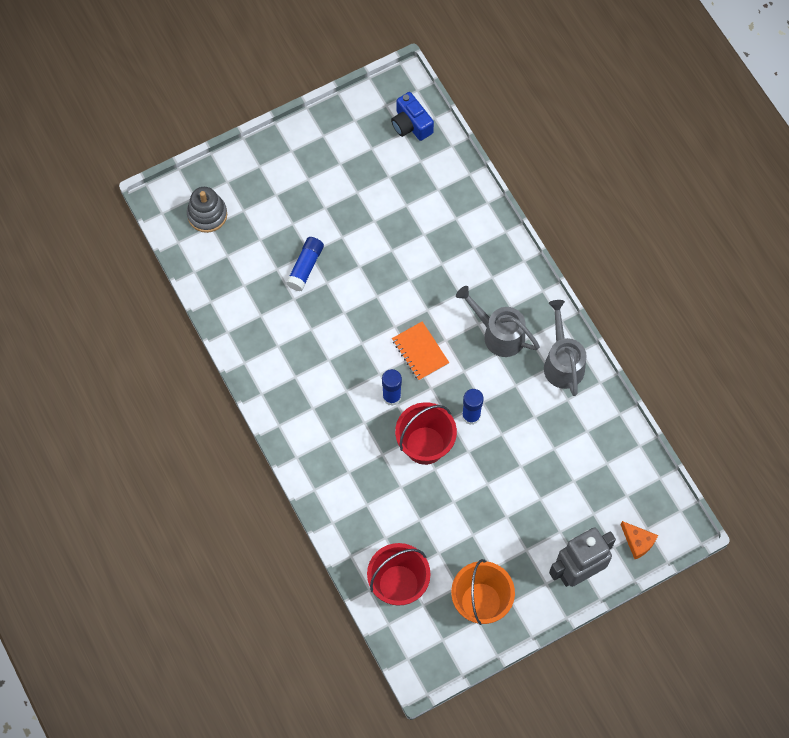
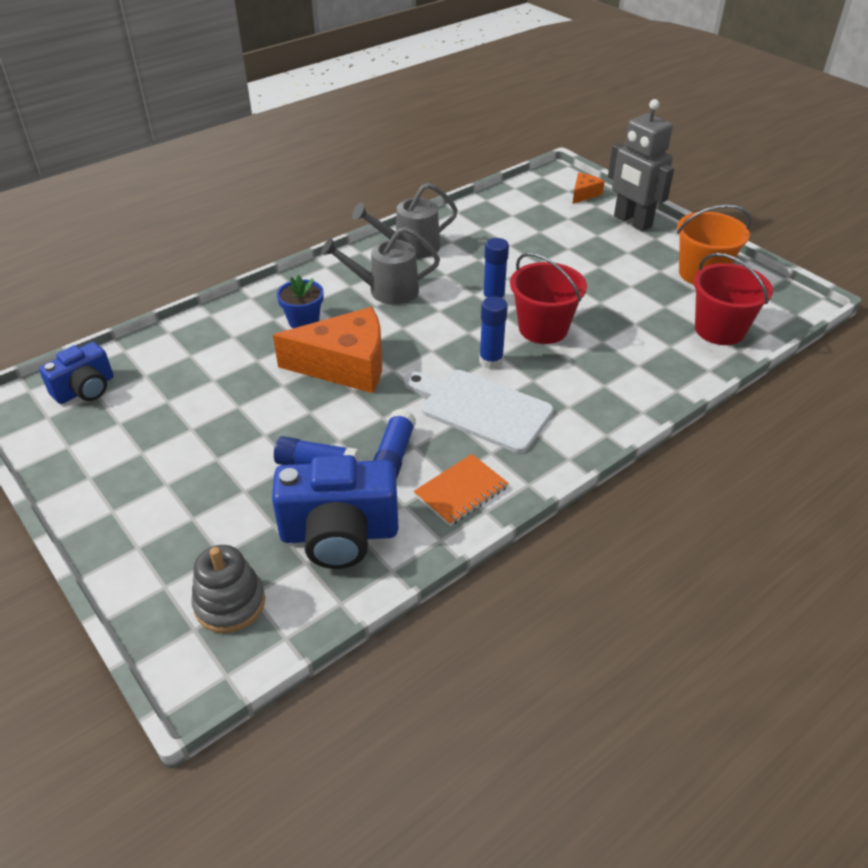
camera: 100 degrees left, 25 degrees down
orange notebook [392,321,449,380] -> orange notebook moved to [414,454,509,526]
grey watering can [456,286,540,357] -> grey watering can turned 60 degrees clockwise [321,227,440,305]
none -> blue camera [272,455,399,569]
none -> orange cheese [273,307,382,393]
none -> blue flower pot [277,275,324,328]
none -> blue glue stick [373,409,416,479]
none -> white cutting board [404,370,554,453]

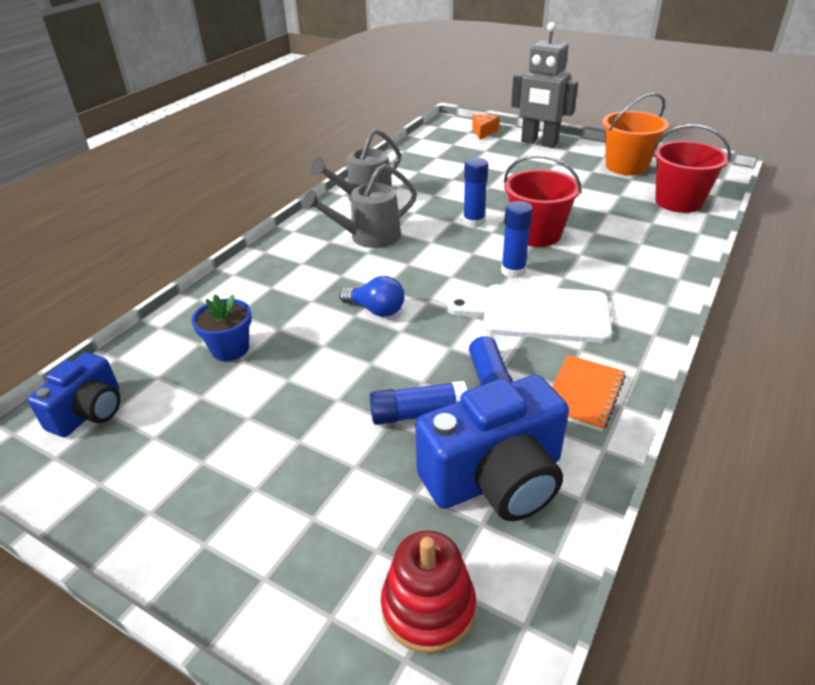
camera: 20 degrees left, 5 degrees down
grey stacking toy [191,545,265,633] -> red stacking toy [381,530,476,654]
orange cheese [273,307,382,393] -> blue light bulb [339,276,405,317]
blue flower pot [277,275,324,328] -> blue flower pot moved to [192,295,252,361]

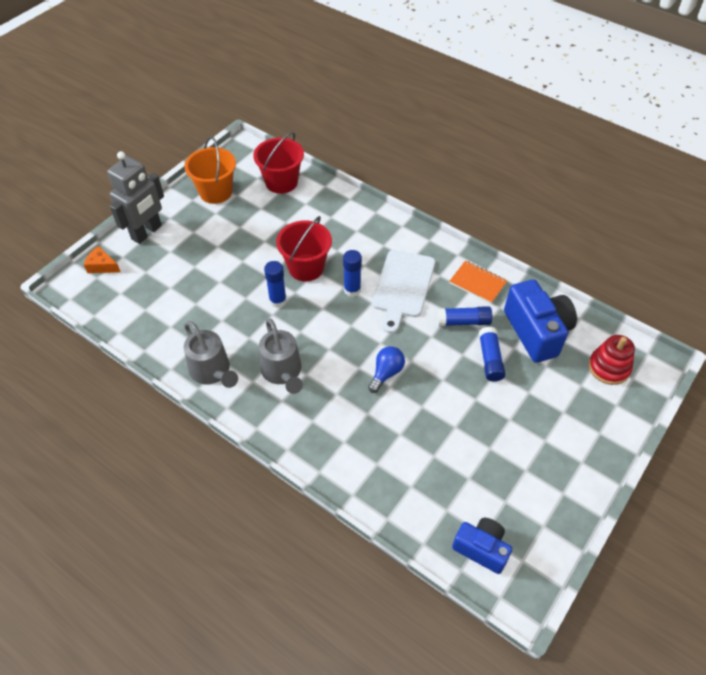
camera: 85 degrees left, 15 degrees up
blue flower pot [192,295,252,361] -> none

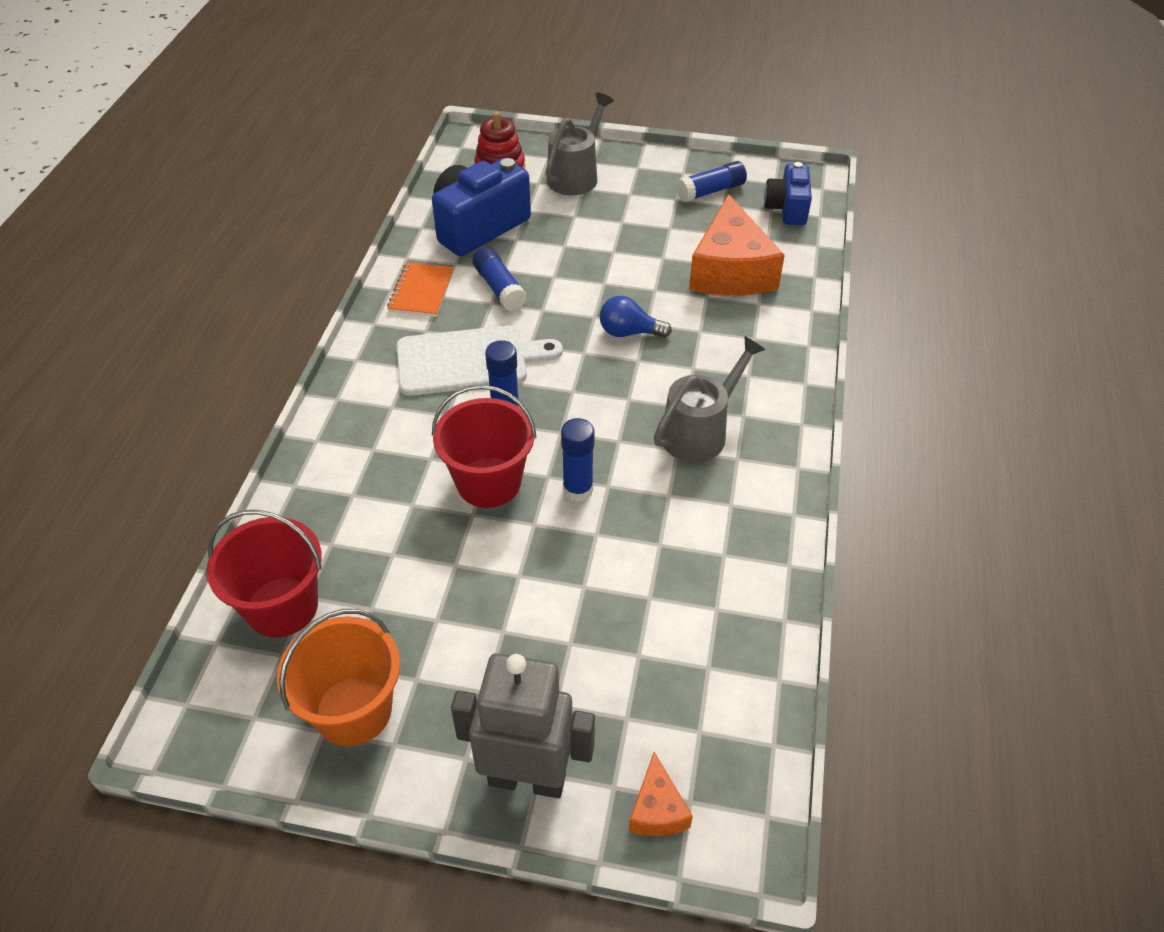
camera: 115 degrees left, 5 degrees down
grey watering can [184,321,238,388] -> grey watering can moved to [546,92,614,195]
blue glue stick [479,327,505,382] -> blue glue stick moved to [676,161,747,202]
none -> orange cheese [689,194,785,296]

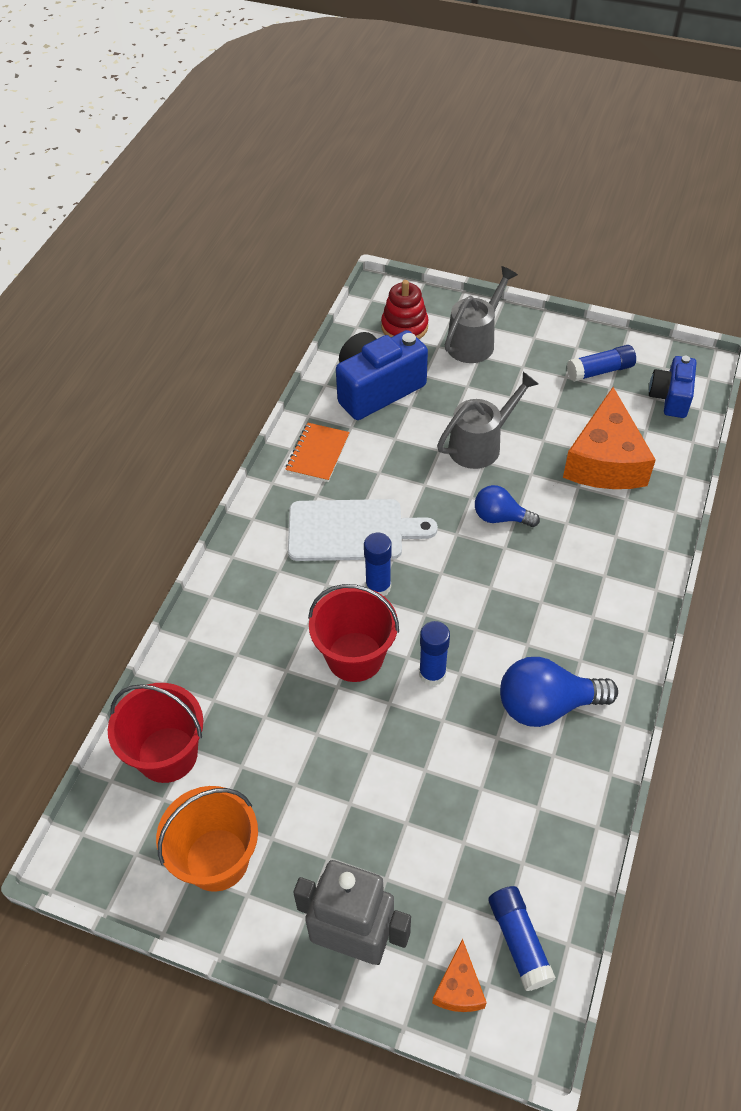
camera: 10 degrees right, 5 degrees up
blue glue stick [472,247,527,311] -> blue glue stick moved to [489,886,556,991]
grey watering can [654,336,766,462] -> grey watering can moved to [437,372,538,469]
none -> blue light bulb [500,657,618,727]

